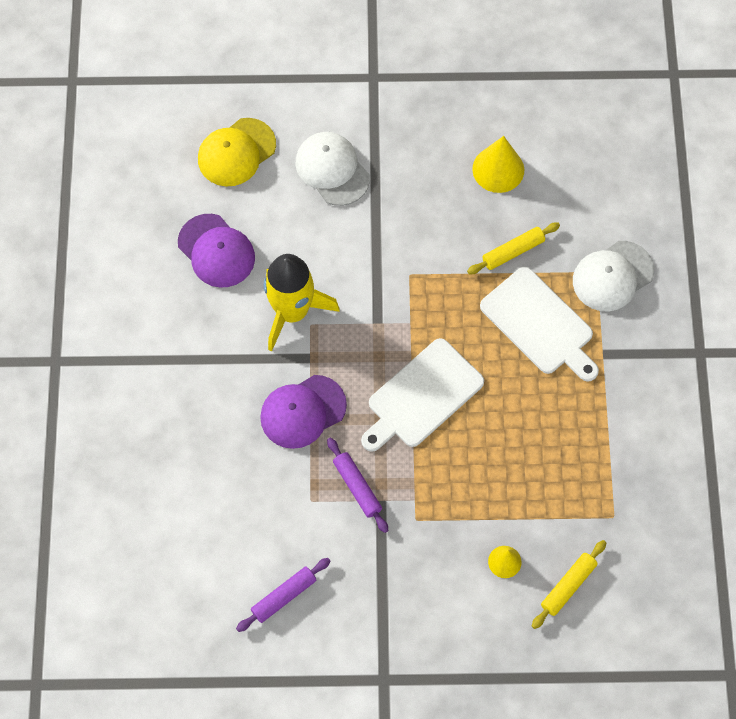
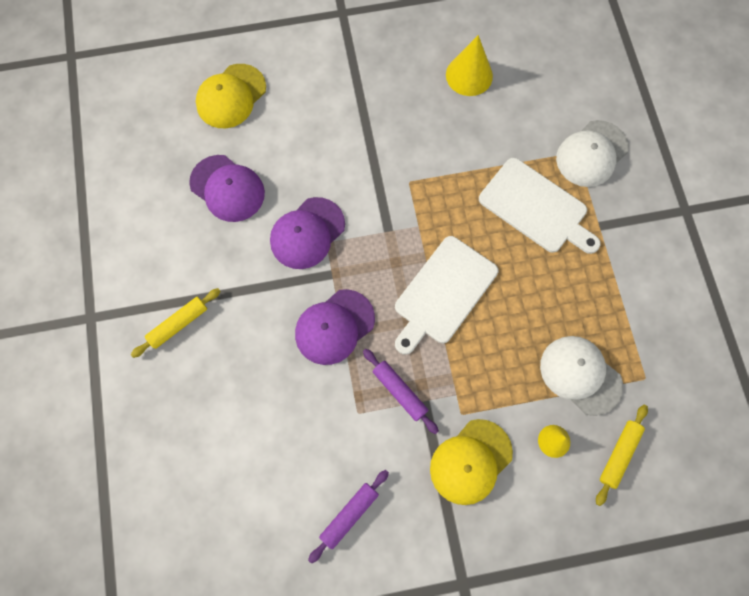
camera: 10 degrees left, 5 degrees up
yellow rocket [264,254,340,352] -> purple cap [270,197,345,269]
white cap [295,132,370,206] -> white cap moved to [540,336,623,416]
yellow rolling pin [467,222,560,274] -> yellow rolling pin moved to [131,288,221,358]
none -> yellow cap [430,419,513,505]

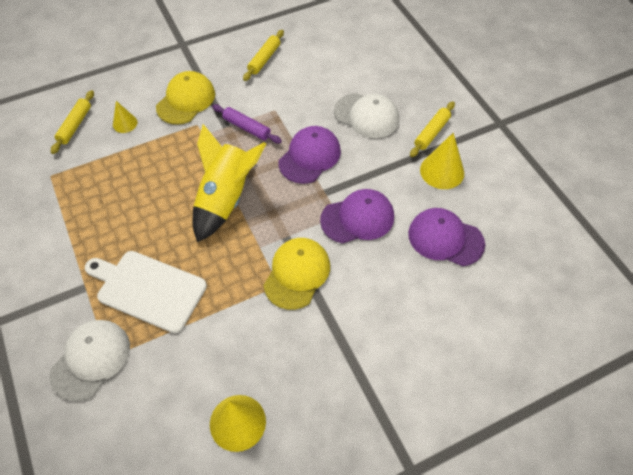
camera: 165 degrees right, 15 degrees down
yellow cap [196,64,266,128] -> yellow cap moved to [263,238,330,310]
purple cap [270,197,345,269] -> purple cap turned 45 degrees clockwise [320,189,394,244]
purple rolling pin [308,470,389,564] -> yellow rolling pin [243,30,284,81]
white cutting board [395,236,498,355] -> yellow rocket [193,124,266,242]
white cap [540,336,623,416] -> white cap moved to [334,93,399,138]
none -> yellow cone [420,133,464,189]

